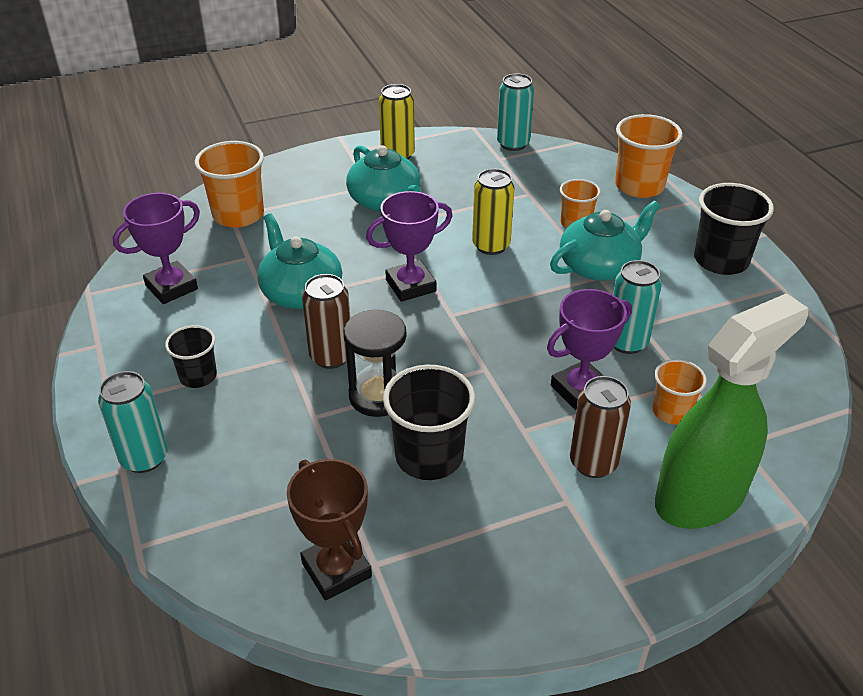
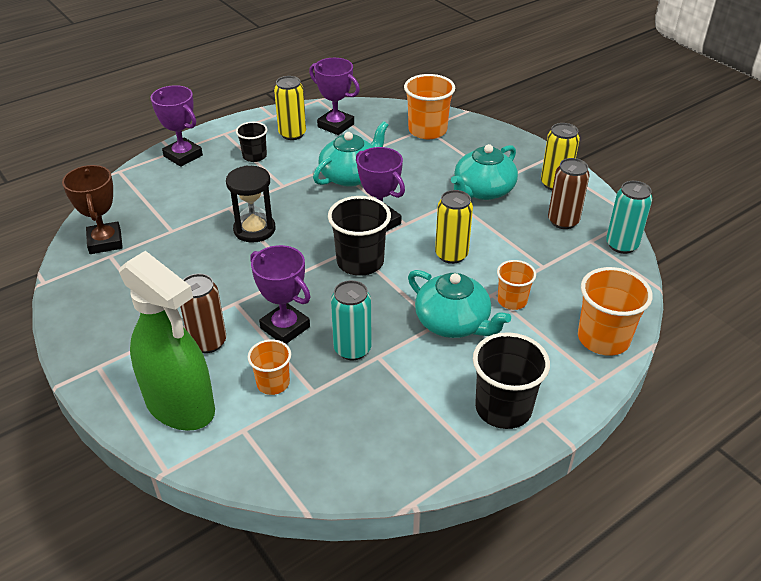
camera: 75 degrees right, 0 degrees up
turquoise can [98,371,168,473] -> purple trophy [151,85,203,167]
brown trophy [287,459,372,601] -> brown trophy turned 60 degrees counterclockwise [62,165,123,254]
brown can [302,274,350,369] -> brown can moved to [548,158,590,229]
black cup [383,365,475,480] -> black cup moved to [328,196,391,276]
none -> yellow can [274,76,306,140]

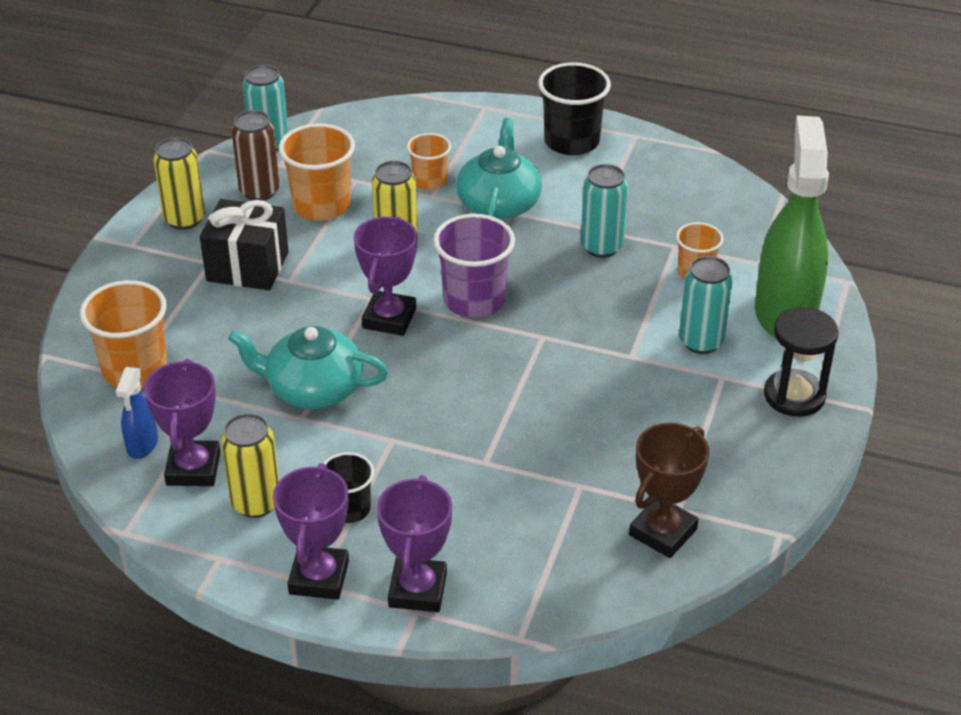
camera: 125 degrees left, 0 degrees up
brown can [180,274,226,353] -> turquoise can [679,256,733,354]
black hourglass [226,166,275,243] -> black hourglass moved to [764,307,839,417]
purple trophy [250,245,311,344] -> purple trophy moved to [273,463,349,600]
black cup [328,196,391,276] -> purple cup [433,214,515,318]
turquoise teapot [451,144,518,200] -> black gift [200,199,289,290]
orange cup [578,267,653,356] -> orange cup moved to [278,123,355,221]
none -> blue spray bottle [116,367,158,459]

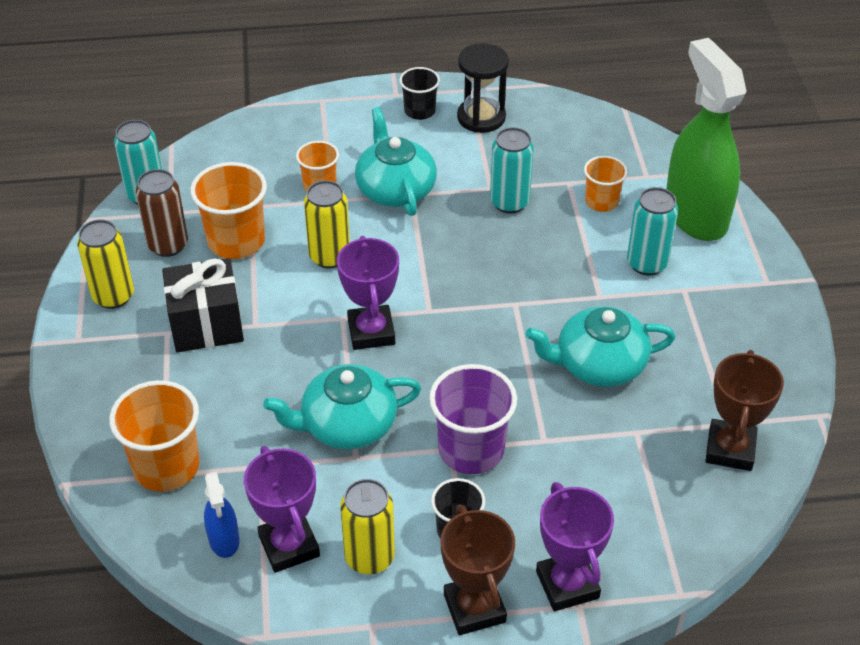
camera: 25 degrees left, 5 degrees up
purple trophy [273,463,349,600] -> brown trophy [440,505,515,635]
purple cup [433,214,515,318] -> purple cup moved to [429,364,517,474]
black cup [538,63,611,155] -> black cup [399,67,440,120], size x0.60
black hourglass [764,307,839,417] -> black hourglass moved to [457,43,509,133]
none -> turquoise teapot [526,306,676,387]

